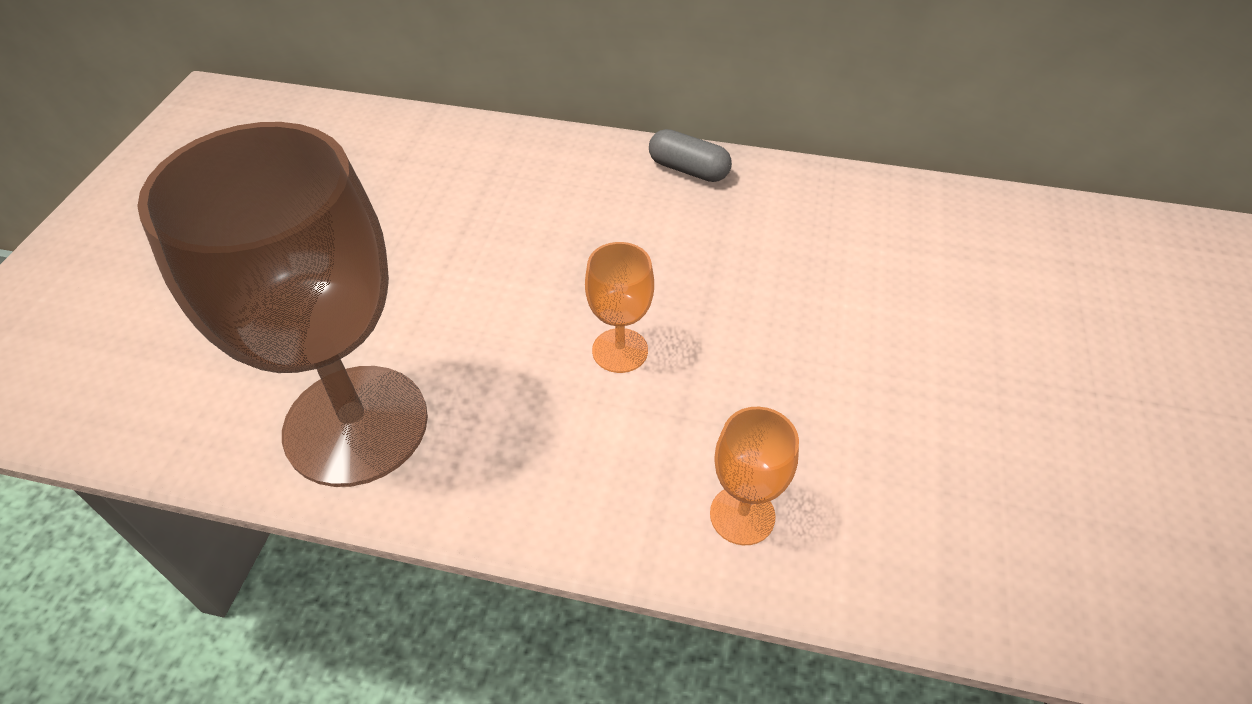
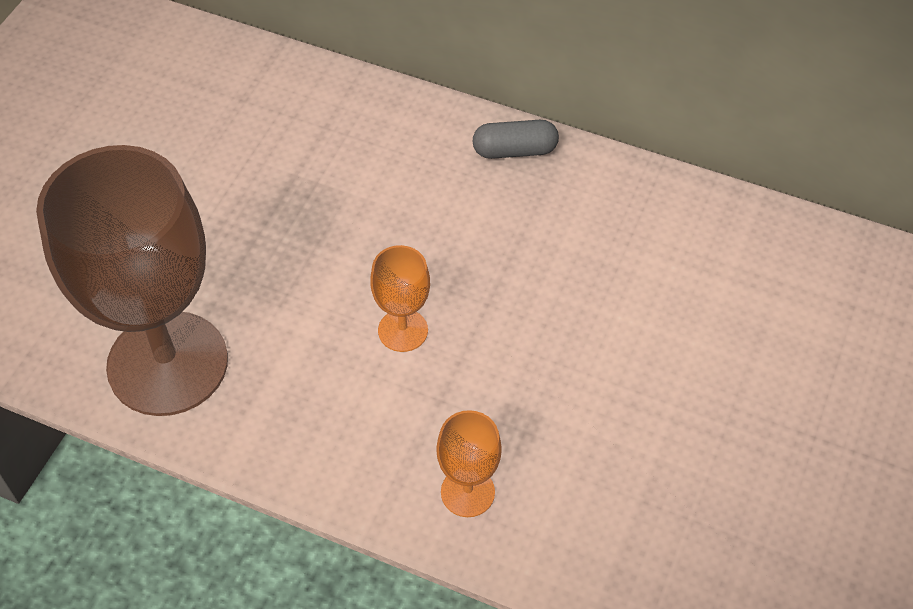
camera: 10 degrees right, 5 degrees up
grey capsule [649,129,732,182] -> grey capsule turned 45 degrees counterclockwise [473,120,559,159]

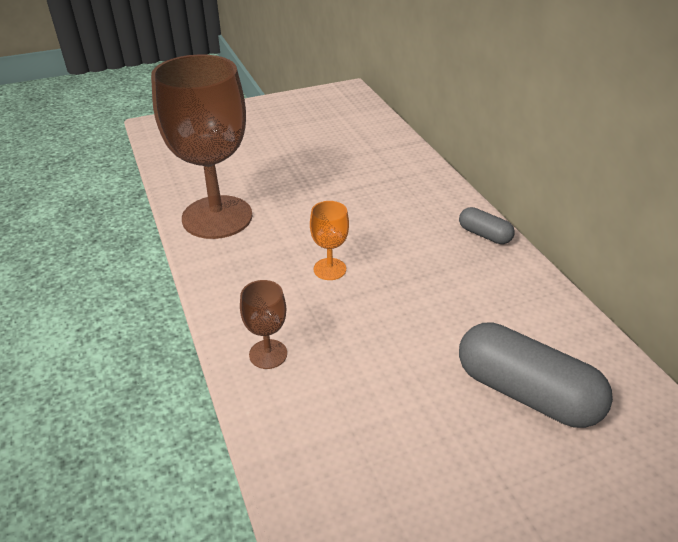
camera: 45 degrees right, 15 degrees down
orange goblet [436,410,502,517] -> brown goblet [240,280,287,369]
none -> grey capsule [459,322,613,428]

